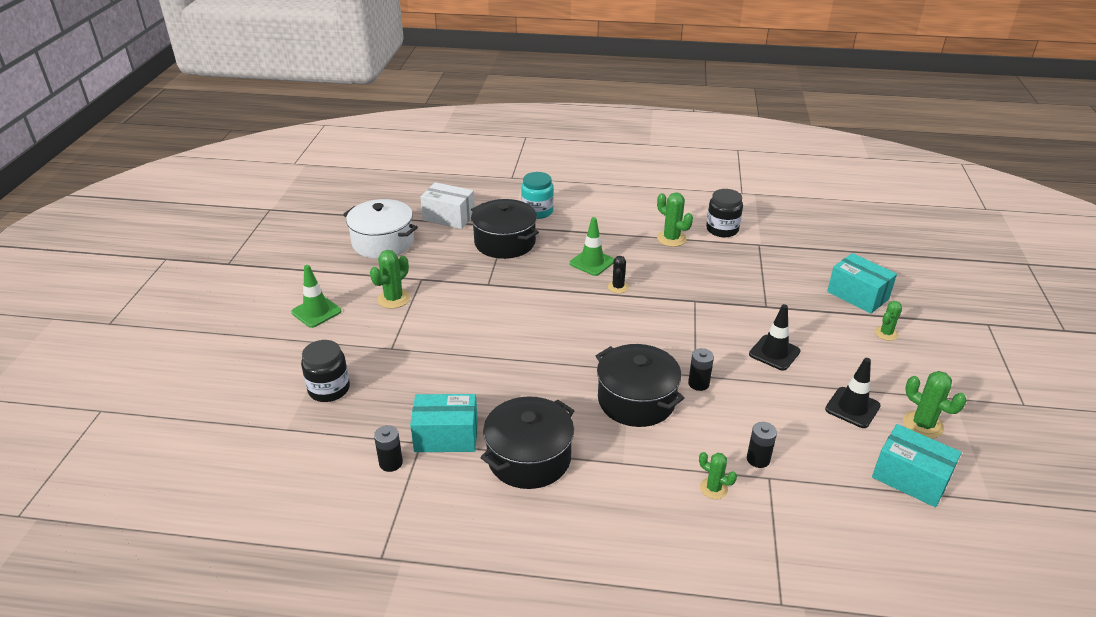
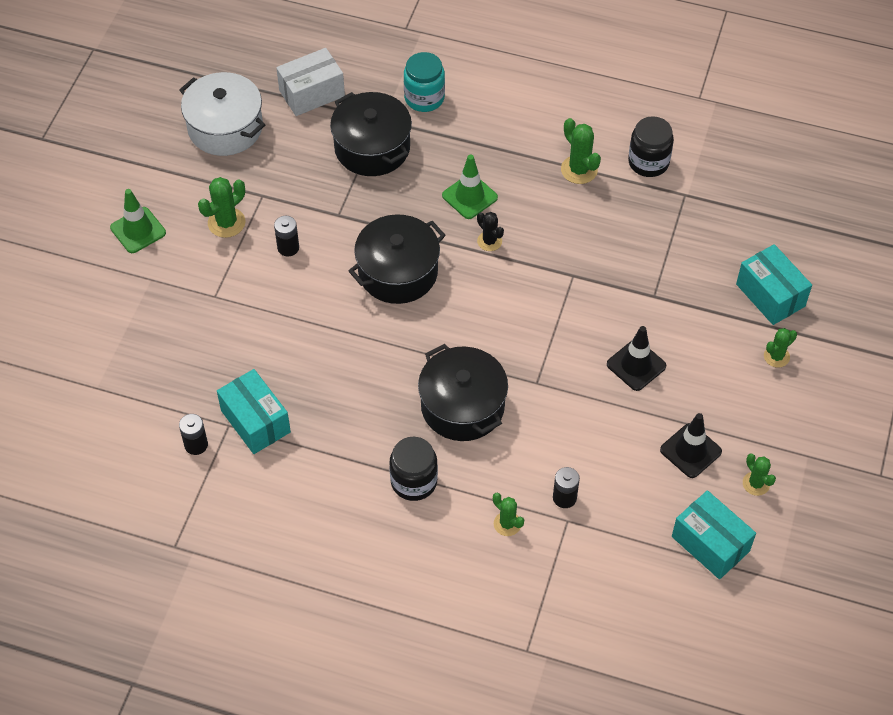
camera: 10 degrees right, 20 degrees up
black jar [301,340,350,402] -> black jar moved to [390,437,438,501]
turquoise box [410,394,478,452] -> turquoise box turned 45 degrees clockwise [217,369,291,454]
white box [421,182,475,229] -> white box turned 60 degrees counterclockwise [276,48,345,116]
black pot [480,396,574,489] -> black pot moved to [349,215,446,304]
black cactus [608,256,629,293] -> black cactus turned 60 degrees counterclockwise [477,212,504,251]
black battery [688,348,714,391] -> black battery moved to [274,216,299,256]
green cactus [903,371,967,439] -> green cactus [743,454,776,496], size x0.66

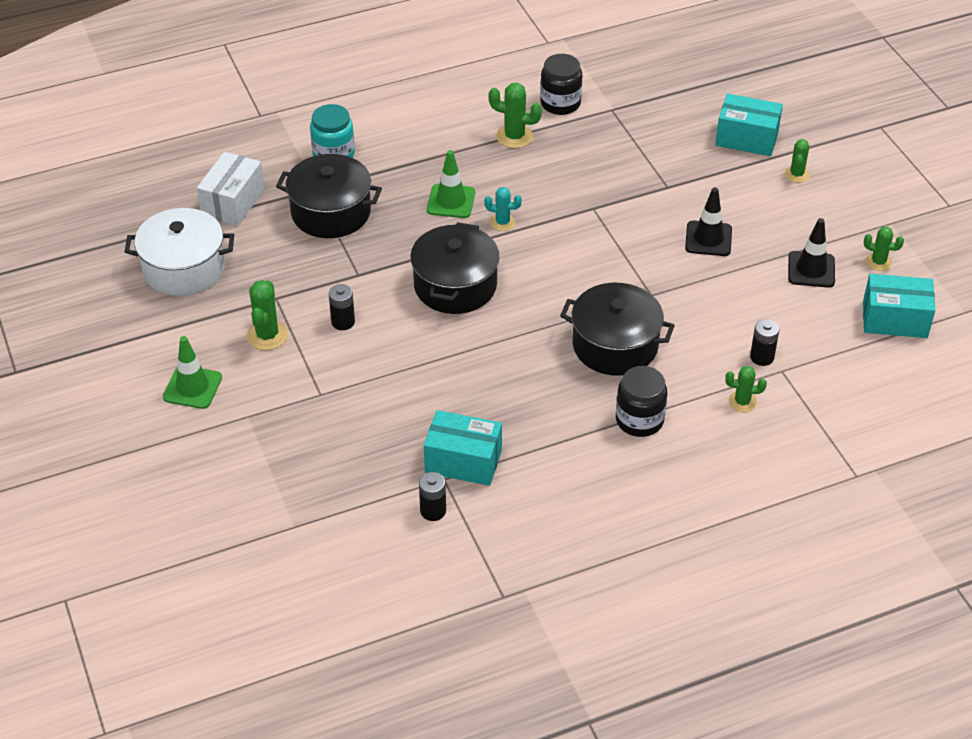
camera: 40 degrees left, 10 degrees down
black cactus [477,212,504,251] -> turquoise cactus [484,187,522,231]

